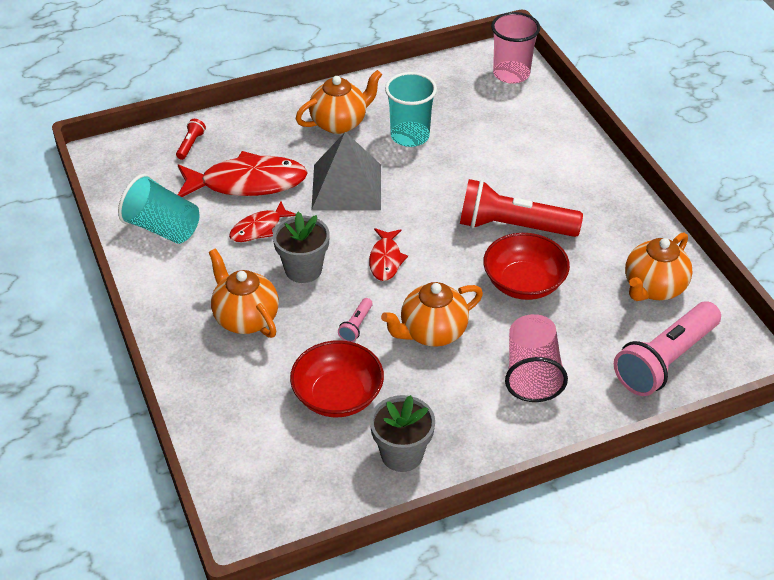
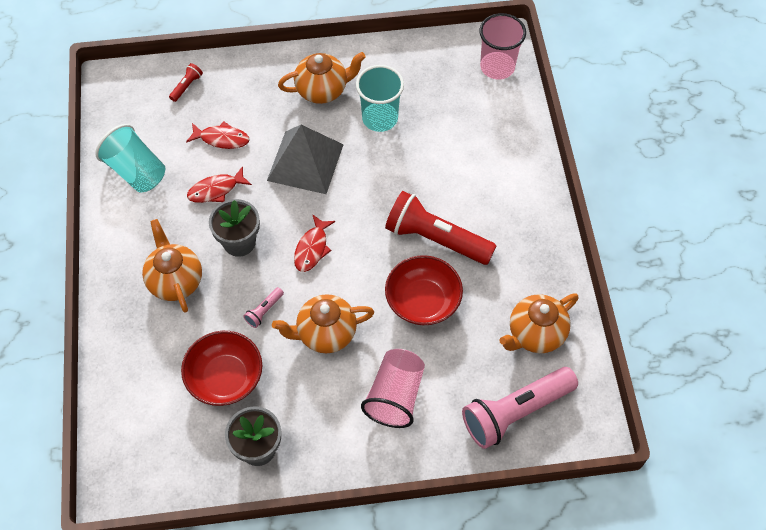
camera: 15 degrees right, 15 degrees up
red fish [178,151,308,197] -> red fish [186,122,249,149], size x0.53

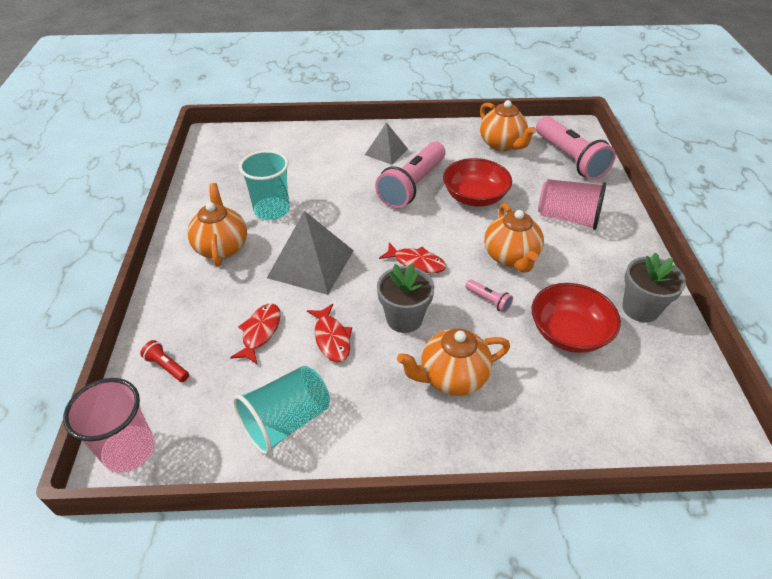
camera: 85 degrees left, 15 degrees down
red flashlight [385,191,496,265] -> pink flashlight [375,142,445,209]
pink cup [479,13,526,79] -> pink cup moved to [63,378,155,473]
none -> grey pyramid [365,122,408,165]

